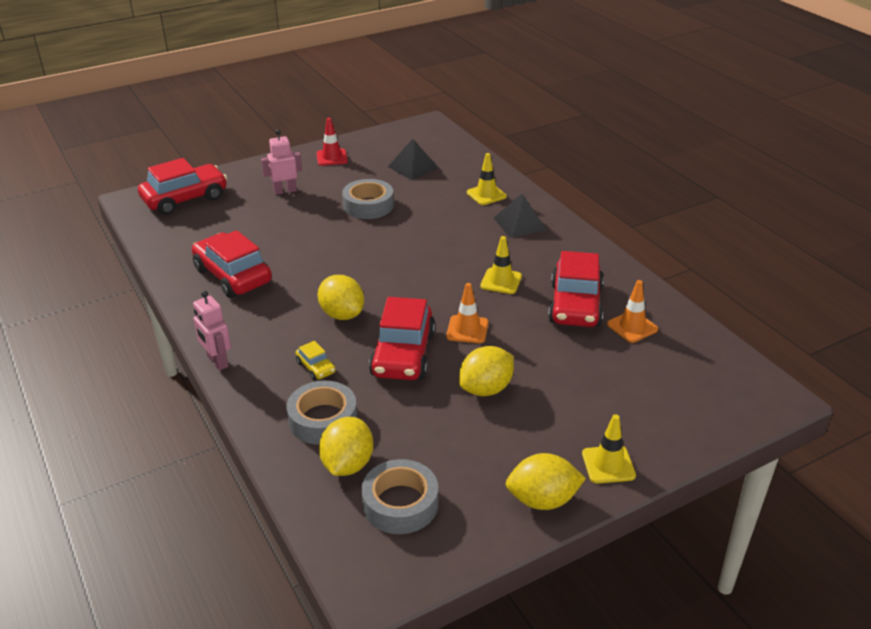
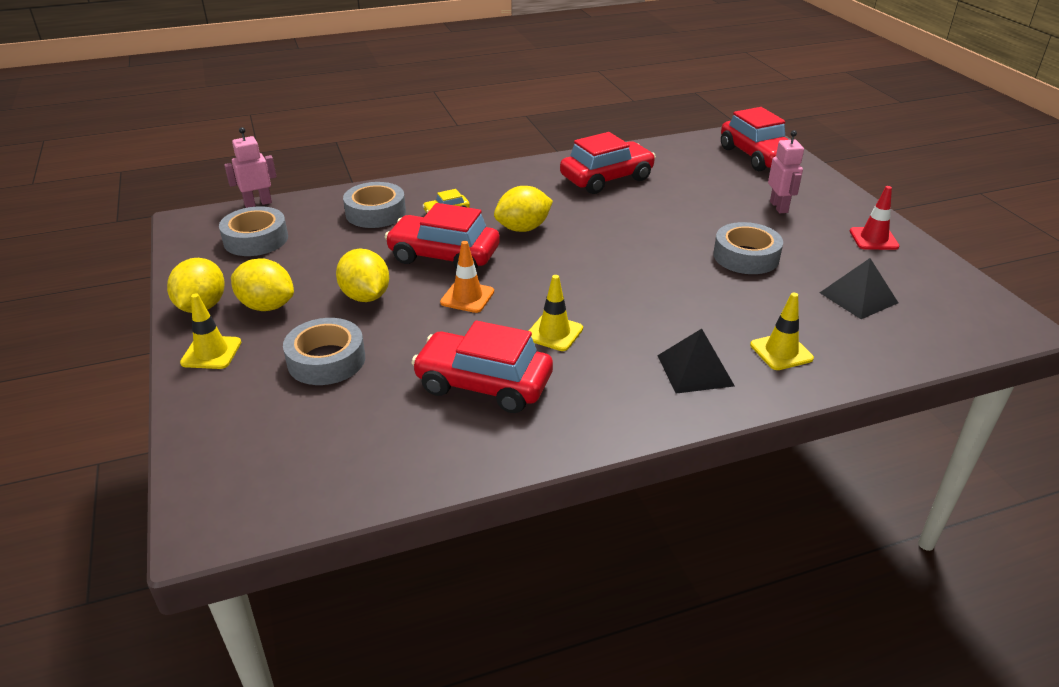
camera: 100 degrees right, 0 degrees up
pink robot [193,291,231,370] -> pink robot moved to [224,127,277,208]
yellow lemon [319,417,373,476] -> yellow lemon moved to [231,258,294,311]
orange traffic cone [607,280,658,343] -> none
none -> grey tape [283,318,365,385]

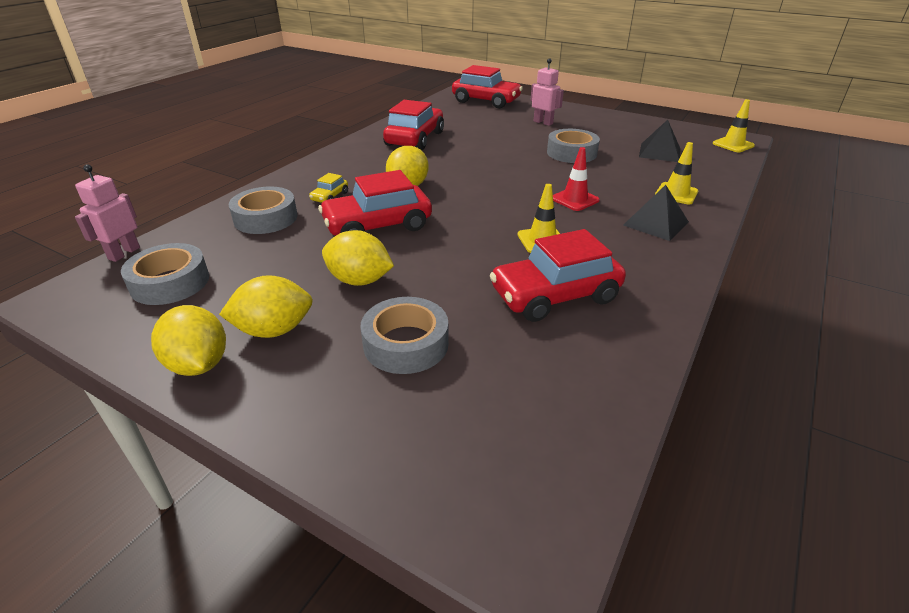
camera: 40 degrees left, 0 degrees up
yellow traffic cone [180,293,241,369] -> yellow traffic cone moved to [713,99,755,153]
orange traffic cone [440,241,494,313] -> none
red traffic cone [850,186,899,250] -> red traffic cone moved to [553,147,600,211]

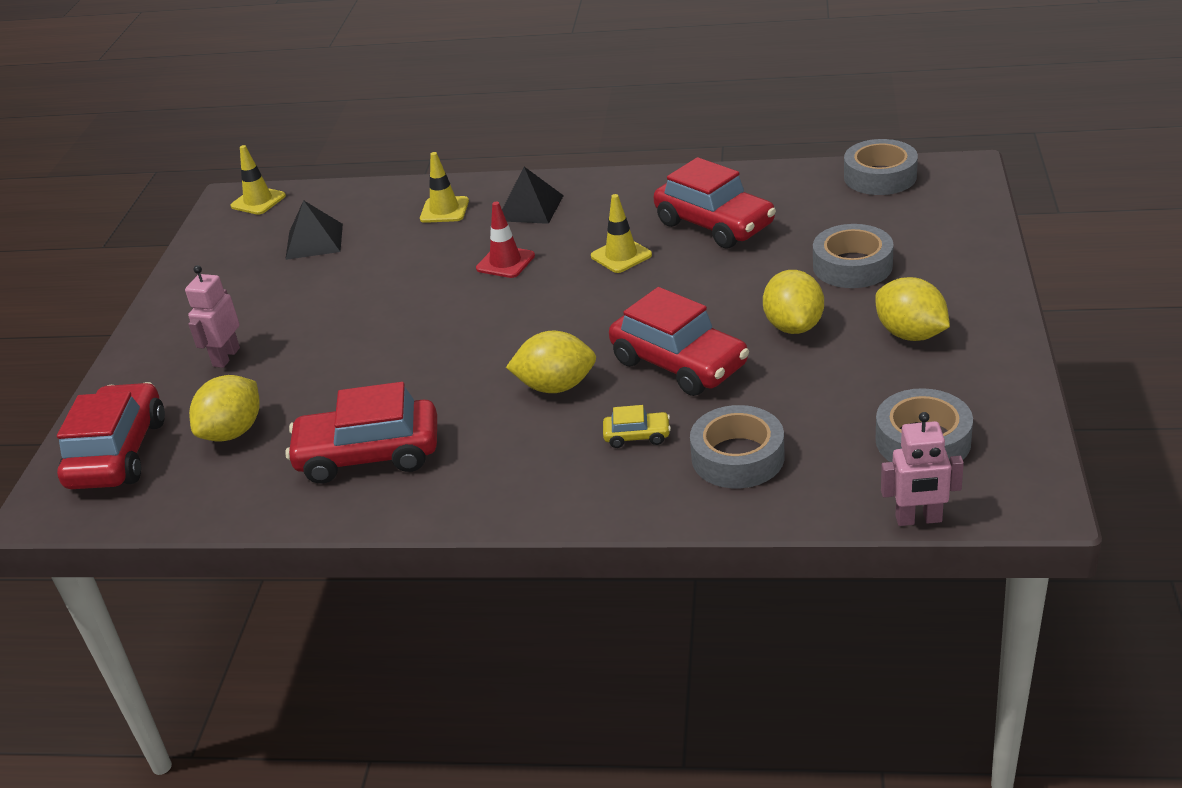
camera: 110 degrees left, 0 degrees up
yellow lemon [151,305,226,376] -> yellow lemon moved to [189,375,260,442]
grey tape [547,129,600,163] -> grey tape moved to [844,139,918,195]

